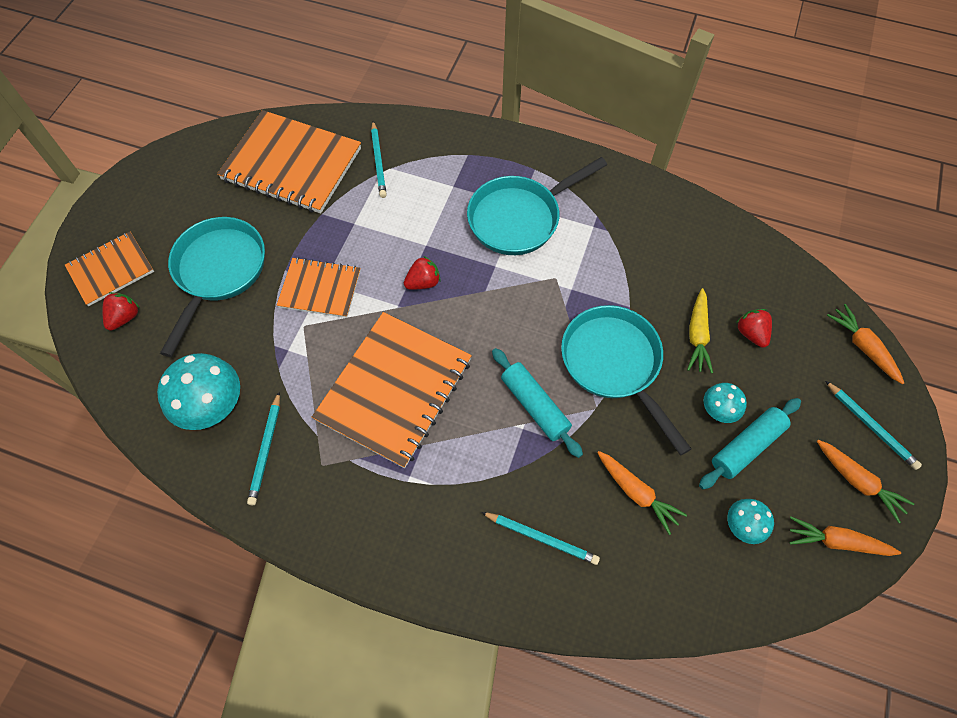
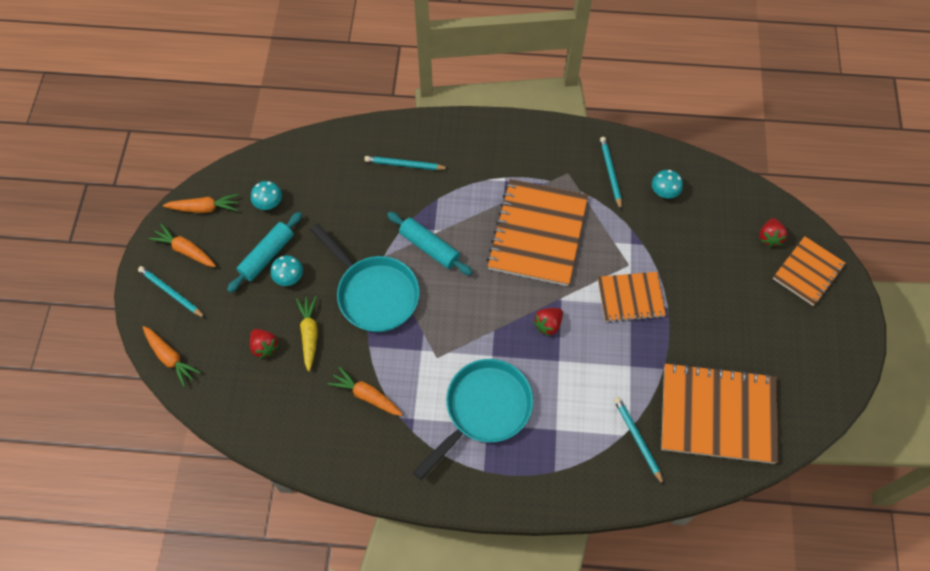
camera: 165 degrees right, 0 degrees up
turquoise mushroom [157,353,240,430] -> turquoise mushroom [652,170,683,198], size x0.54
turquoise pan [160,217,265,357] -> none
orange carrot [597,451,687,535] -> orange carrot moved to [328,367,403,416]

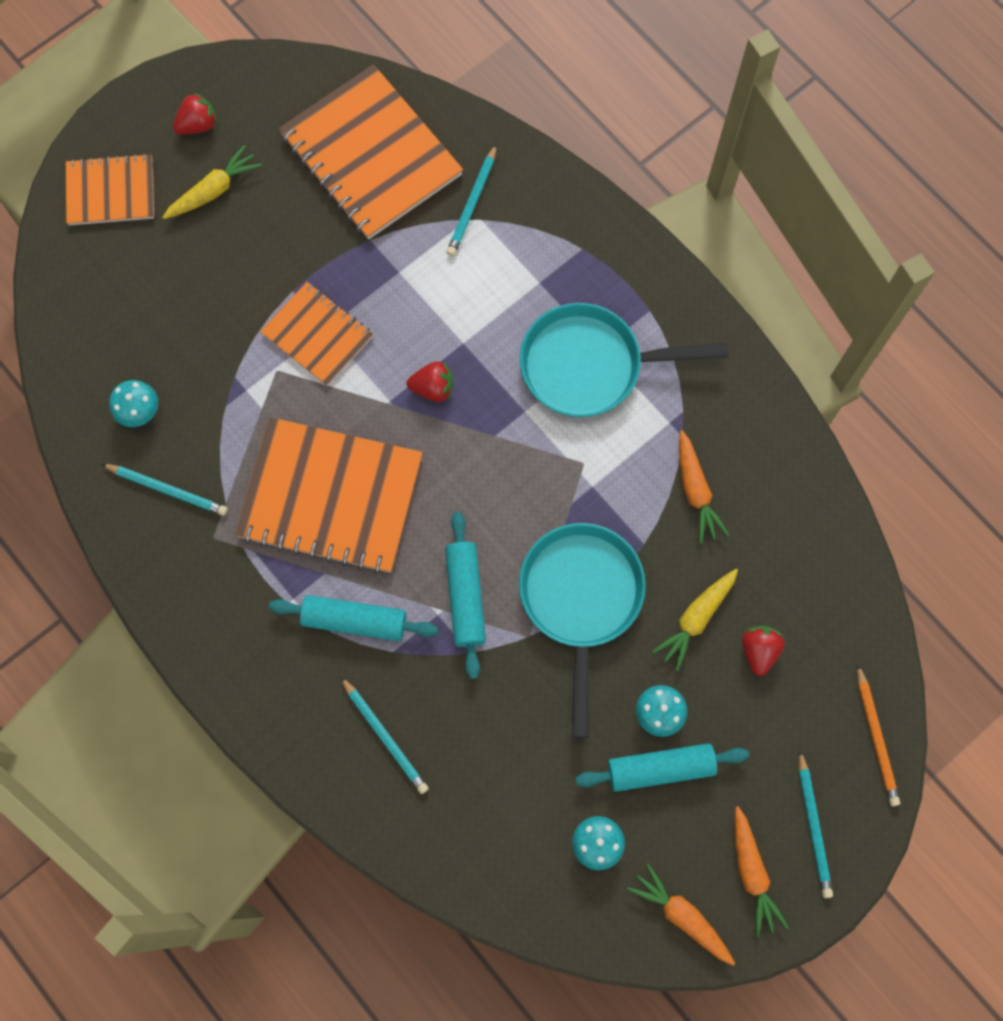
camera: 135 degrees left, 10 degrees up
orange carrot [143,326,201,387] -> orange pencil [857,664,900,806]
orange notebook [486,179,588,286] -> orange notebook turned 45 degrees clockwise [235,417,423,574]
turquoise pencil [600,137,622,210] -> turquoise pencil turned 105 degrees counterclockwise [102,464,228,516]
red strawberry [759,218,787,247] -> red strawberry moved to [173,92,217,135]
none -> yellow carrot [163,145,262,219]
none -> turquoise rolling pin [269,595,438,641]

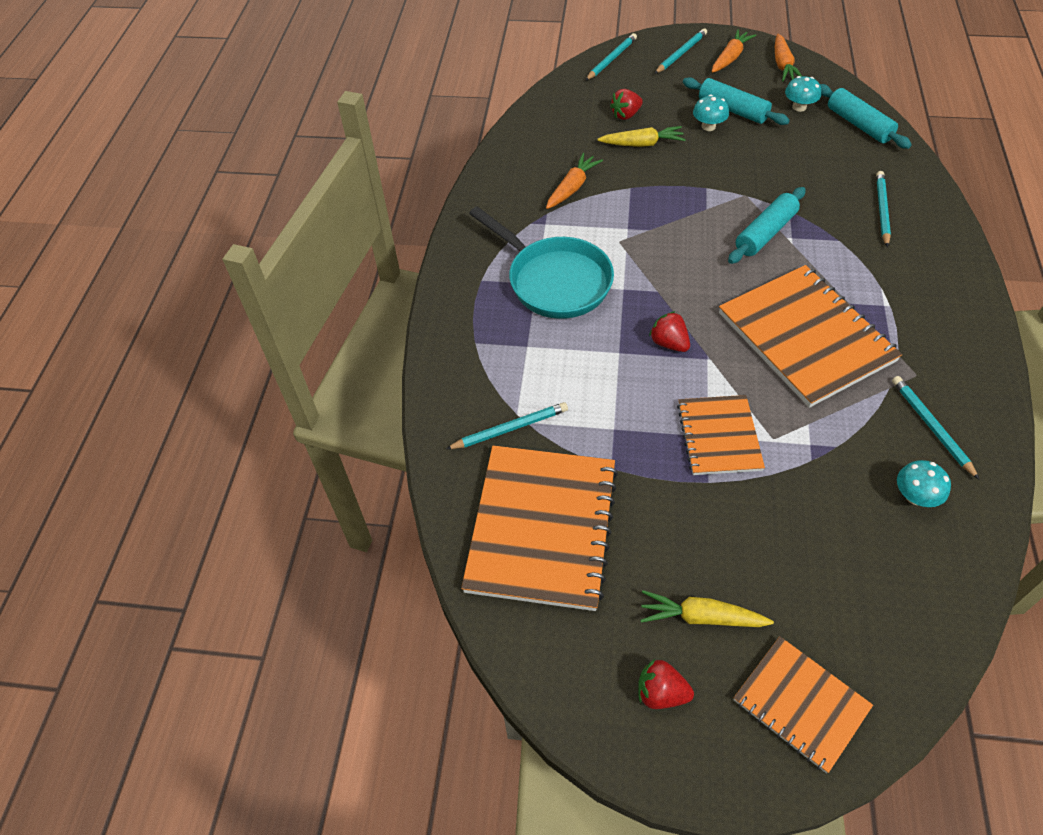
camera: 130 degrees left, 20 degrees down
turquoise rolling pin [269,595,438,641] -> turquoise rolling pin moved to [820,84,912,149]
turquoise pan [519,523,646,738] -> none
orange pencil [857,664,900,806] -> turquoise pencil [585,33,637,81]

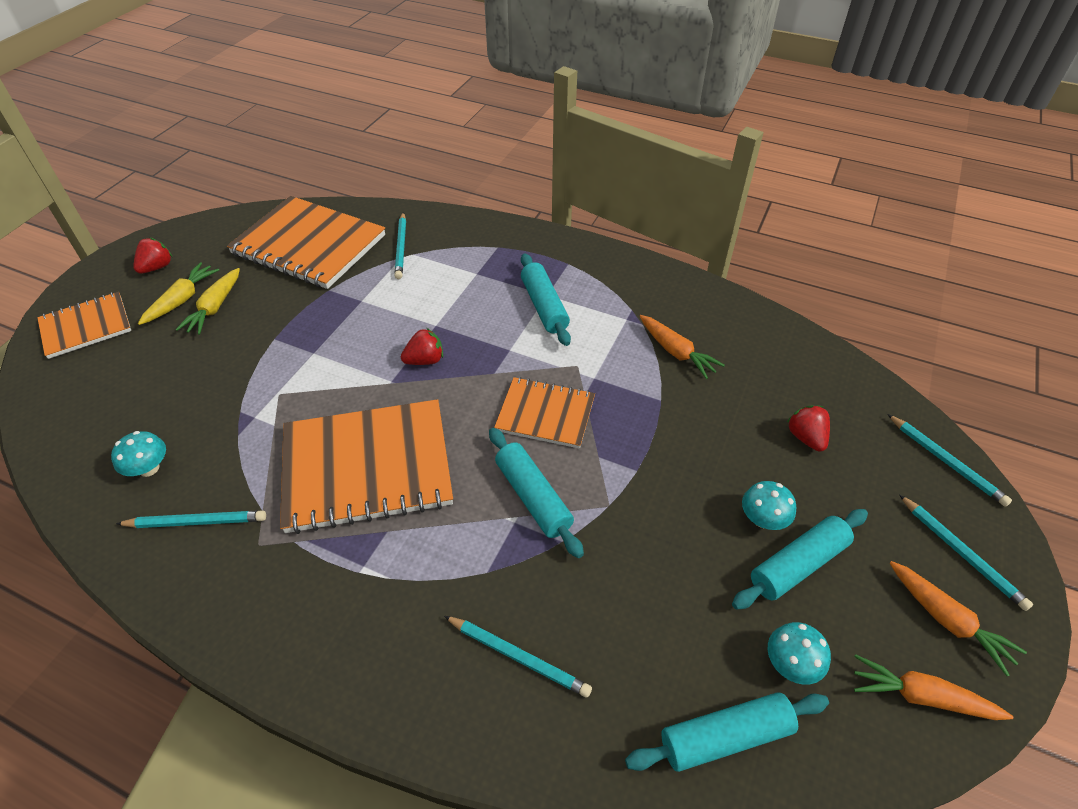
camera: 105 degrees right, 5 degrees down
turquoise pan [469,206,614,319] -> turquoise rolling pin [521,254,571,346]
yellow carrot [597,126,686,147] -> yellow carrot moved to [175,268,240,335]
orange notebook [677,395,765,475] -> orange notebook moved to [494,377,595,449]

